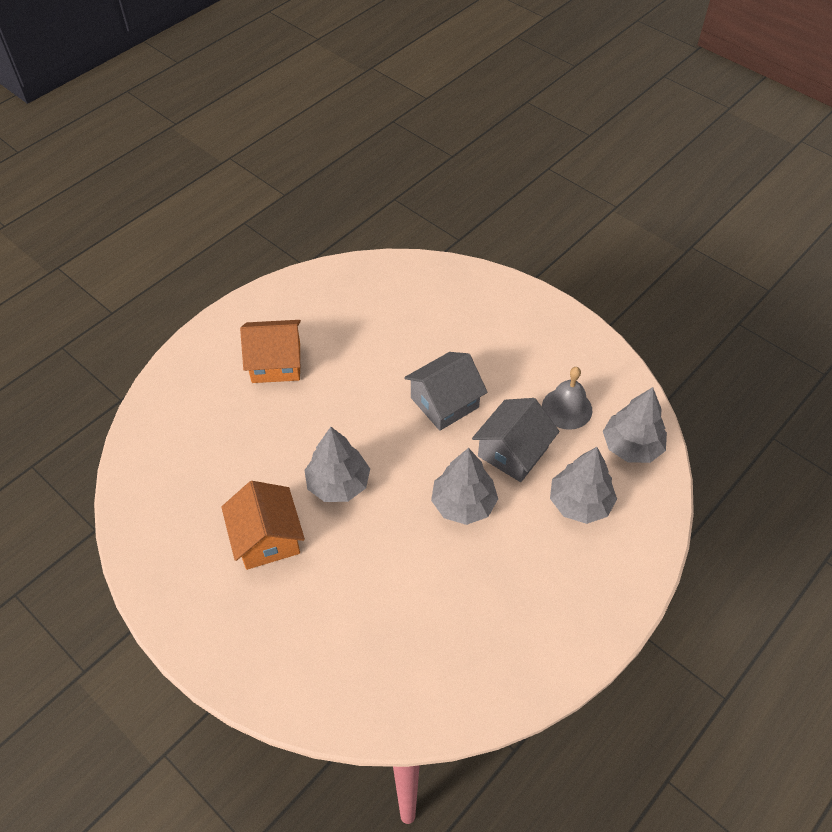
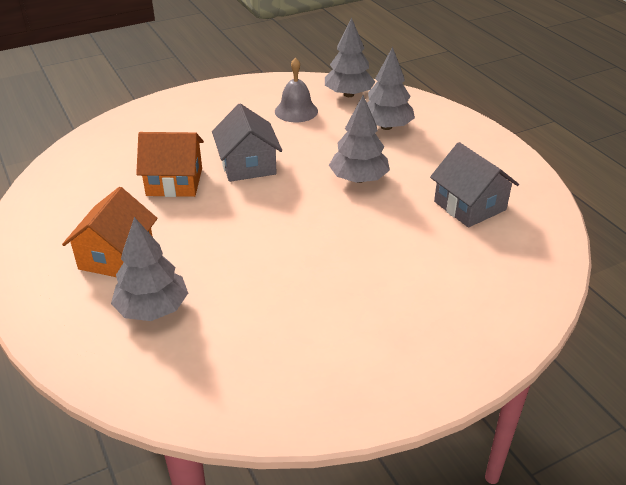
camera: 70 degrees left, 15 degrees down
orange house [221,481,305,570] -> orange house moved to [136,132,204,197]
grey tree [304,427,370,502] -> grey tree moved to [111,217,188,321]
grey house [472,398,560,482] -> grey house moved to [430,142,519,228]

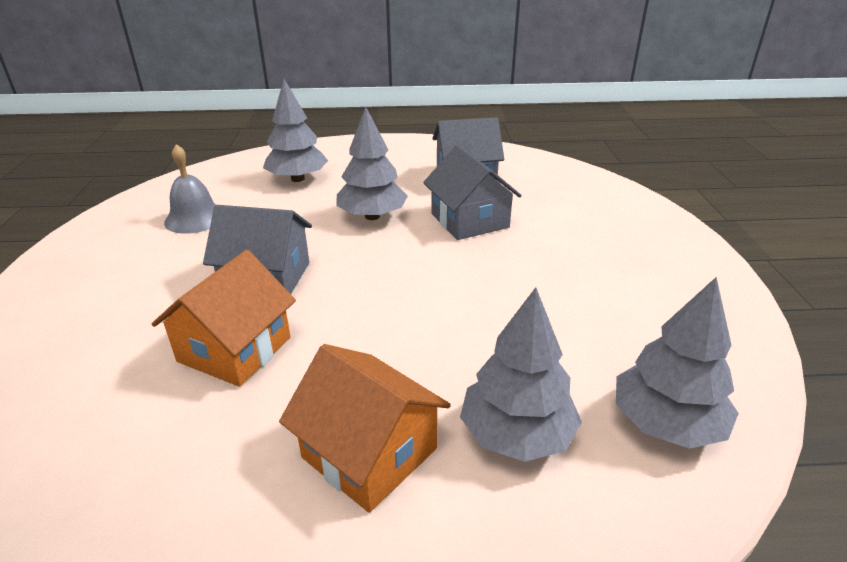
camera: 65 degrees left, 5 degrees down
grey tree [325,18,375,97] -> grey tree moved to [616,277,739,449]
none -> grey house [423,145,522,240]

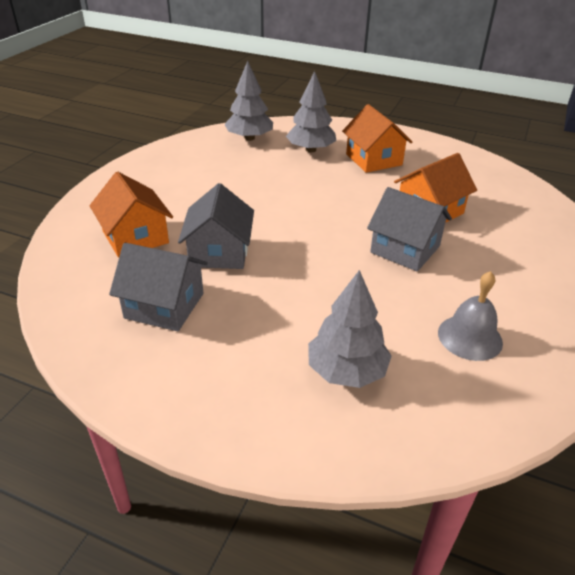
camera: 155 degrees left, 5 degrees up
grey tree [337,107,408,220] -> none
none -> orange house [90,172,173,258]

